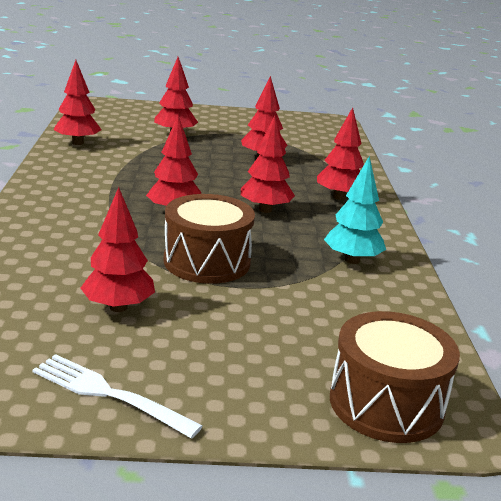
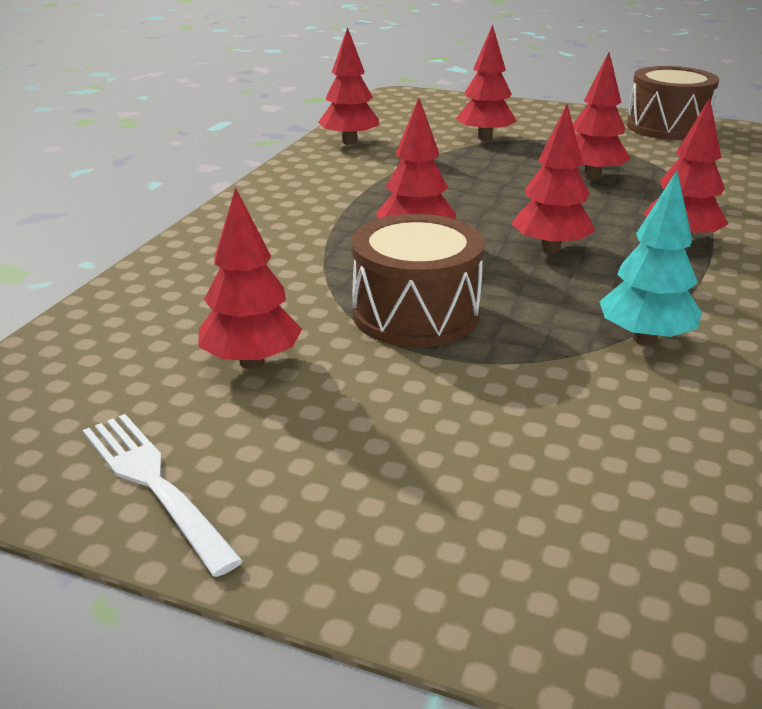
camera: 25 degrees right, 5 degrees up
brown drum [330,311,460,443] -> brown drum moved to [627,66,719,140]

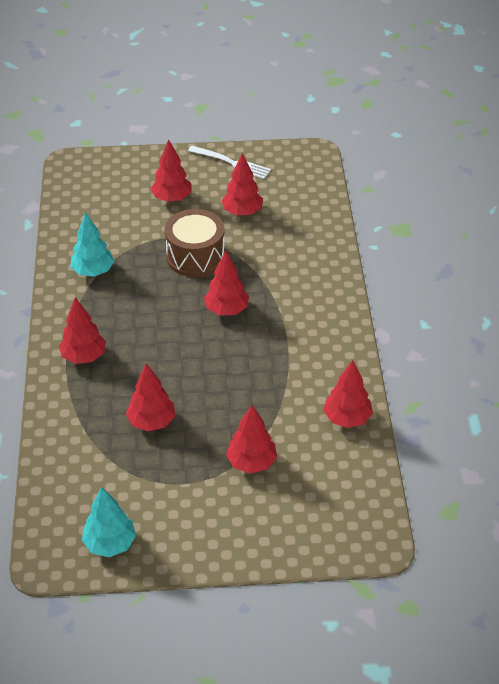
camera: 155 degrees right, 15 degrees up
red tree [511,104,595,254] -> red tree moved to [151,139,191,202]
brown drum [627,66,719,140] -> turquoise tree [82,487,136,557]

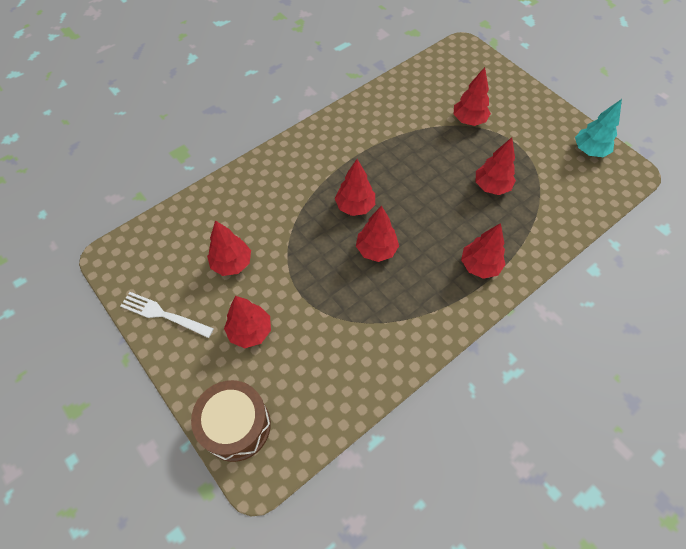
camera: 125 degrees left, 15 degrees up
turquoise tree [70,212,114,277] -> none
brown drum [164,209,225,277] -> brown drum moved to [191,380,271,462]
white fork [188,146,271,179] -> white fork turned 60 degrees counterclockwise [120,292,214,338]
red tree [323,360,373,428] -> red tree moved to [356,206,399,262]

